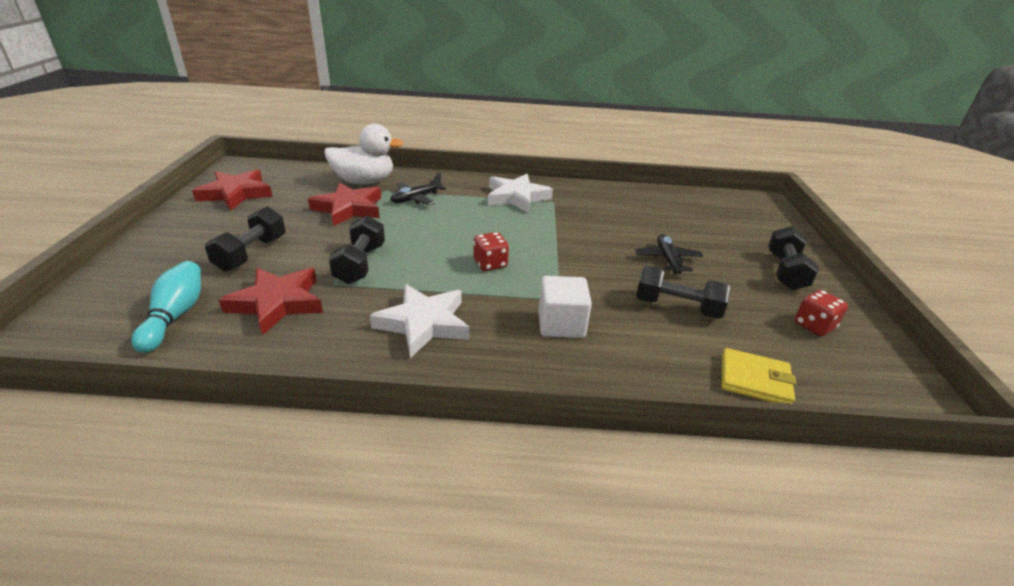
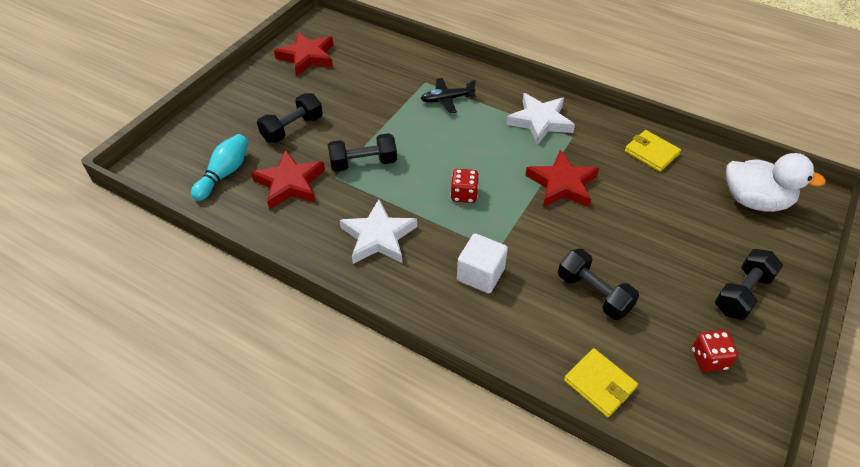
camera: 30 degrees right, 15 degrees up
red star [308,182,381,226] -> red star moved to [525,150,599,208]
white duck [324,124,404,184] -> white duck moved to [726,153,826,212]
black dumbbell [329,215,385,284] -> black dumbbell turned 45 degrees clockwise [328,133,397,172]
black plane [635,234,703,275] -> none
none -> yellow wallet [625,130,681,172]

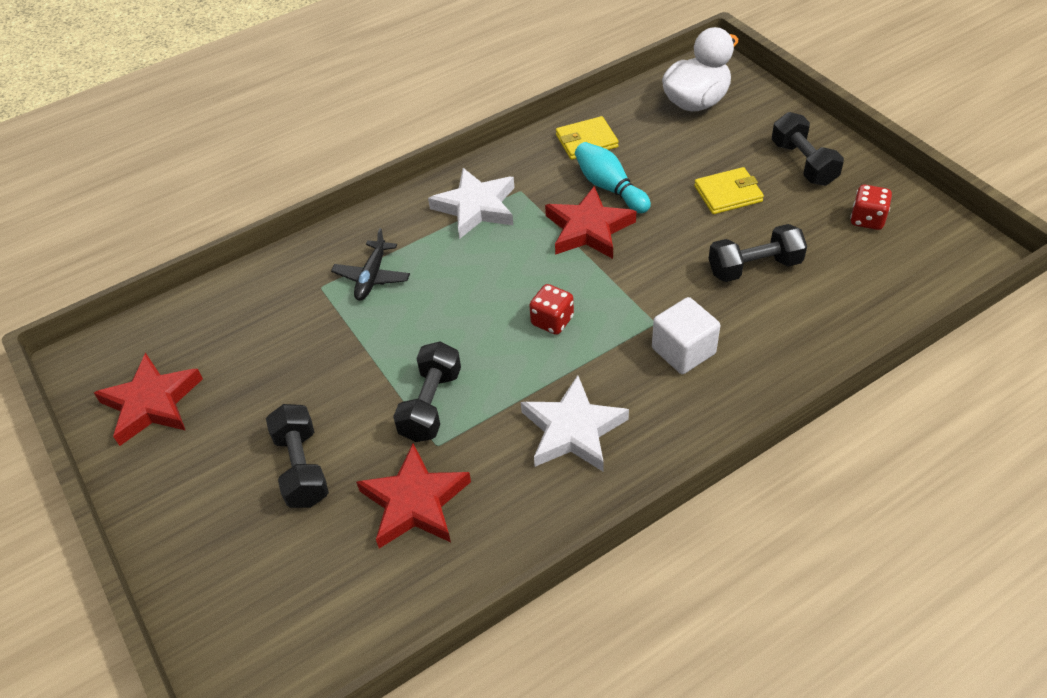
camera: 60 degrees left, 0 degrees up
turquoise bowling pin [191,134,249,201] -> turquoise bowling pin moved to [575,142,651,213]
yellow wallet [564,348,638,417] -> yellow wallet moved to [694,167,764,214]

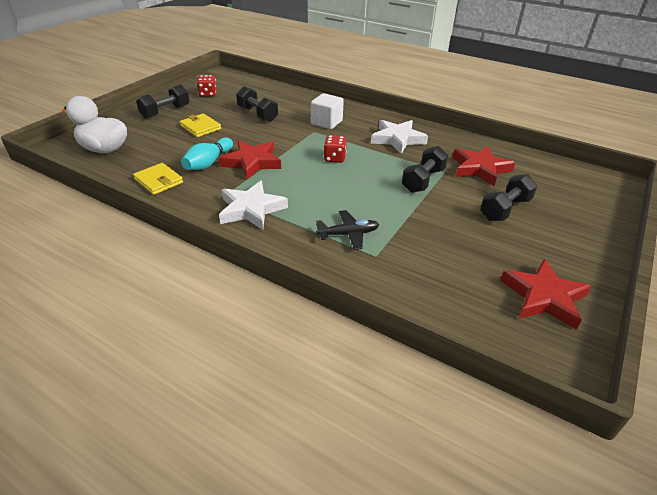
camera: 120 degrees left, 10 degrees down
black dumbbell [393,341,461,442] -> black dumbbell turned 45 degrees counterclockwise [402,146,448,193]

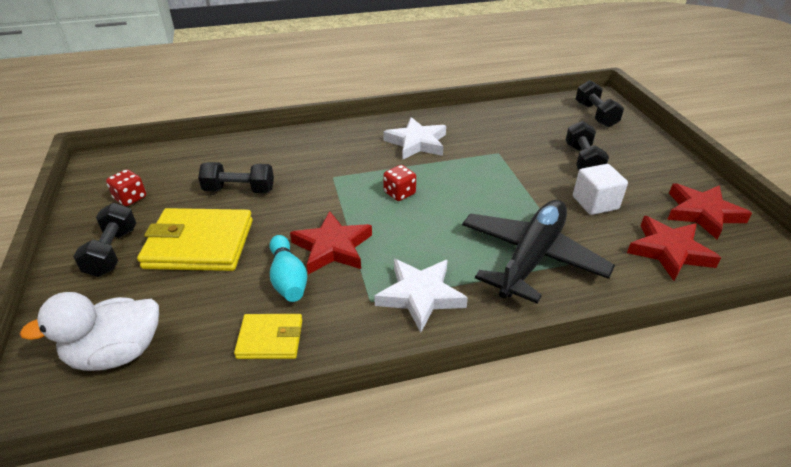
camera: 45 degrees left, 0 degrees up
yellow wallet [180,113,221,137] -> yellow wallet [137,208,253,271], size x1.84
white cube [311,93,344,129] -> white cube moved to [573,164,628,215]
black plane [316,210,379,250] -> black plane [462,200,615,304], size x2.13
black dumbbell [402,146,448,193] -> black dumbbell moved to [576,80,624,127]
red star [453,146,515,186] -> red star moved to [627,216,721,281]

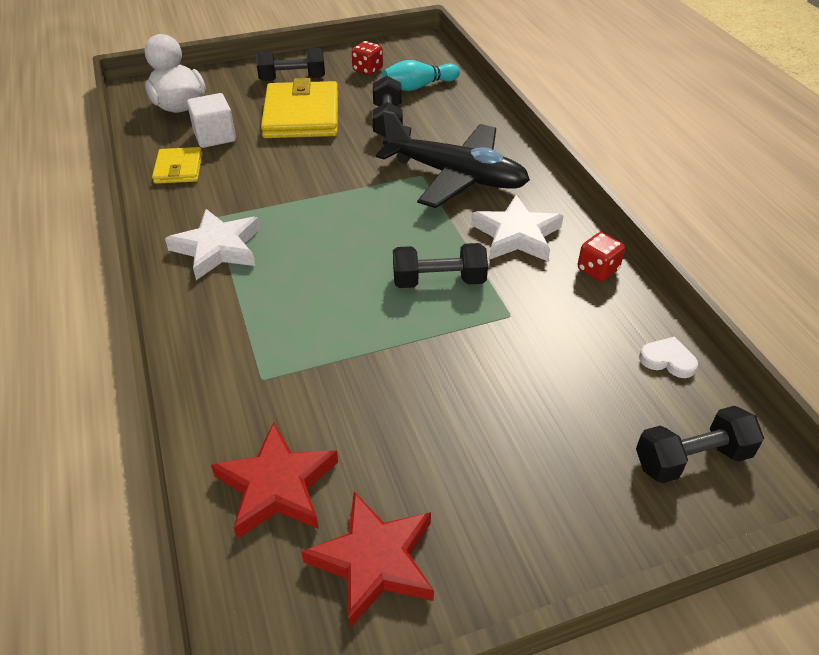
camera: 85 degrees right, 5 degrees up
turquoise bowling pin [270,235,307,302] -> turquoise bowling pin moved to [382,60,460,91]
red star [290,211,372,274] -> none
red dice [383,165,416,201] -> red dice moved to [578,232,625,282]
black plane [462,200,615,304] -> black plane moved to [376,110,530,208]
black dumbbell [566,121,609,170] -> black dumbbell moved to [393,243,488,288]
white cube [573,164,628,215] -> white cube moved to [187,93,236,148]
none -> white heart [639,337,698,378]

